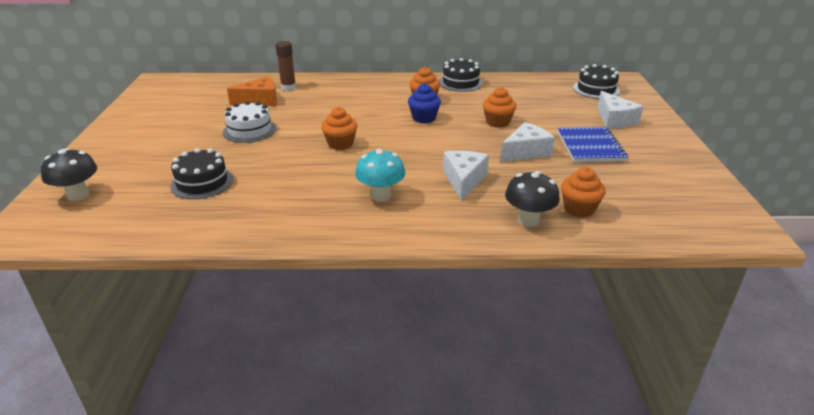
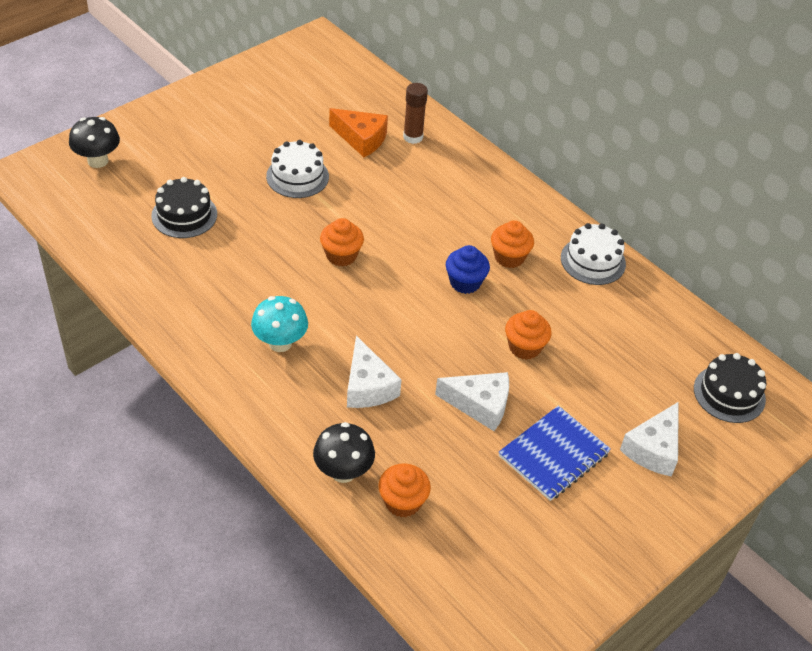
camera: 45 degrees right, 15 degrees up
black cake [439,58,483,92] -> white cake [561,223,626,285]
white cheese [443,151,489,201] -> white cheese turned 105 degrees clockwise [347,336,402,408]

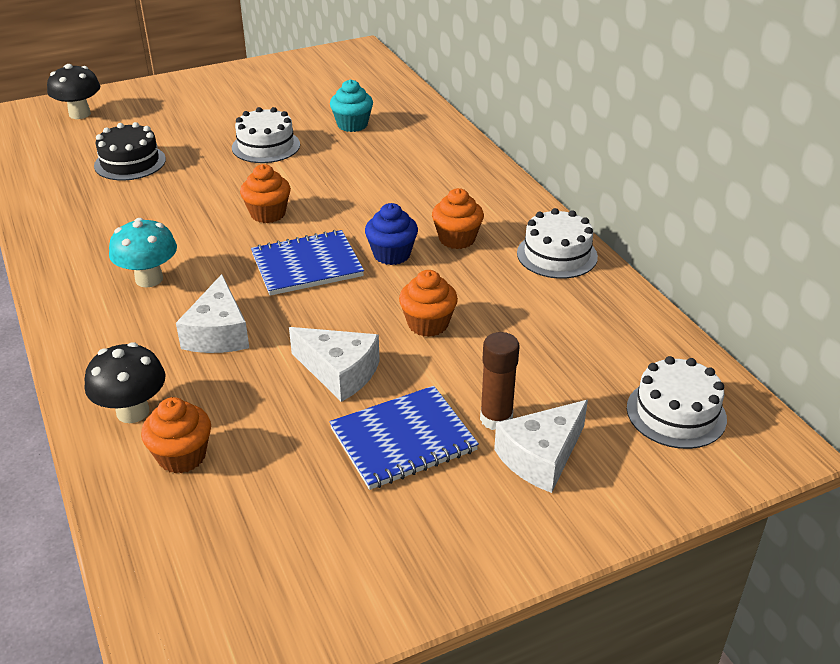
camera: 20 degrees right, 10 degrees down
orange cheese [329,108,388,157] -> turquoise cupcake [330,79,373,132]
brown glue stick [403,83,428,144] -> brown glue stick moved to [480,332,520,430]
black cake [694,353,766,423] -> white cake [627,356,727,449]
none -> blue notebook [251,230,364,296]

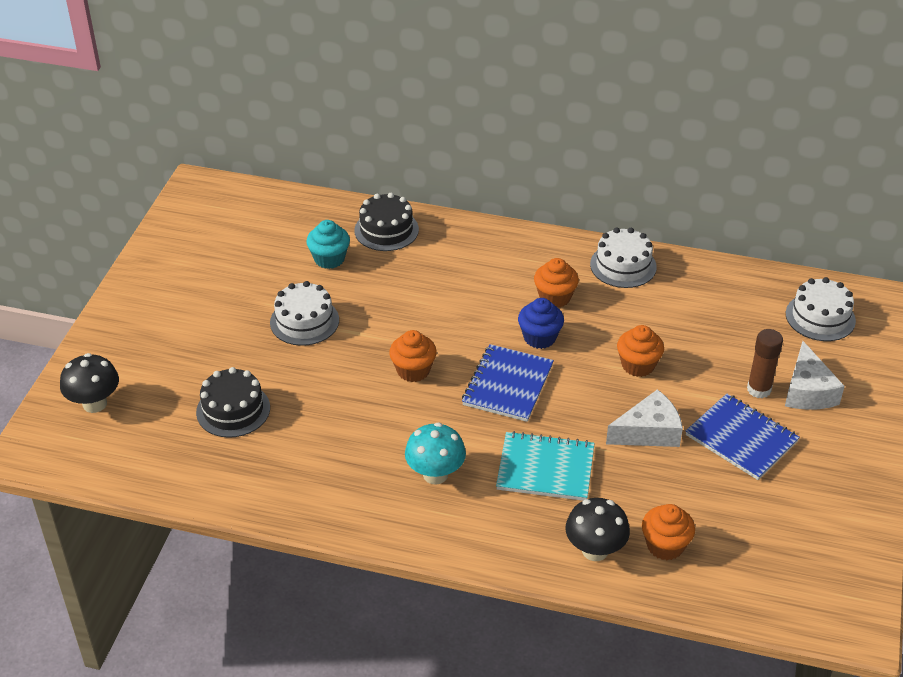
camera: 50 degrees left, 5 degrees up
white cheese [176,274,249,353] -> turquoise notebook [496,431,595,501]
blue notebook [329,386,479,490] -> blue notebook turned 60 degrees counterclockwise [686,394,800,480]
none -> black cake [354,193,419,251]

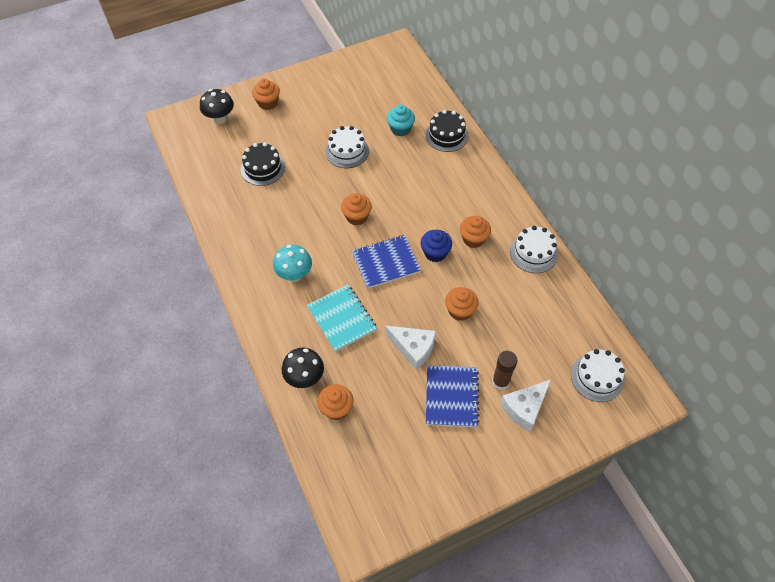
camera: 50 degrees right, 15 degrees up
none -> orange cupcake [252,79,280,110]

